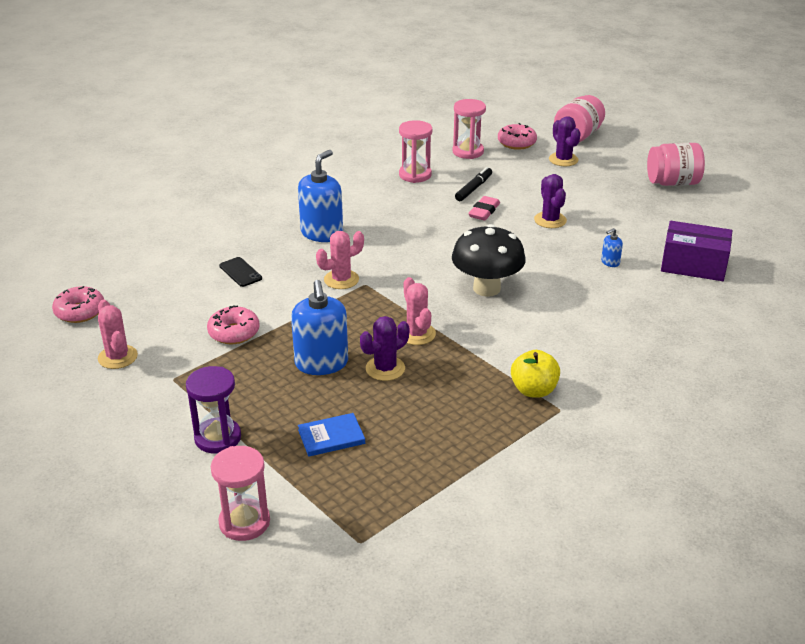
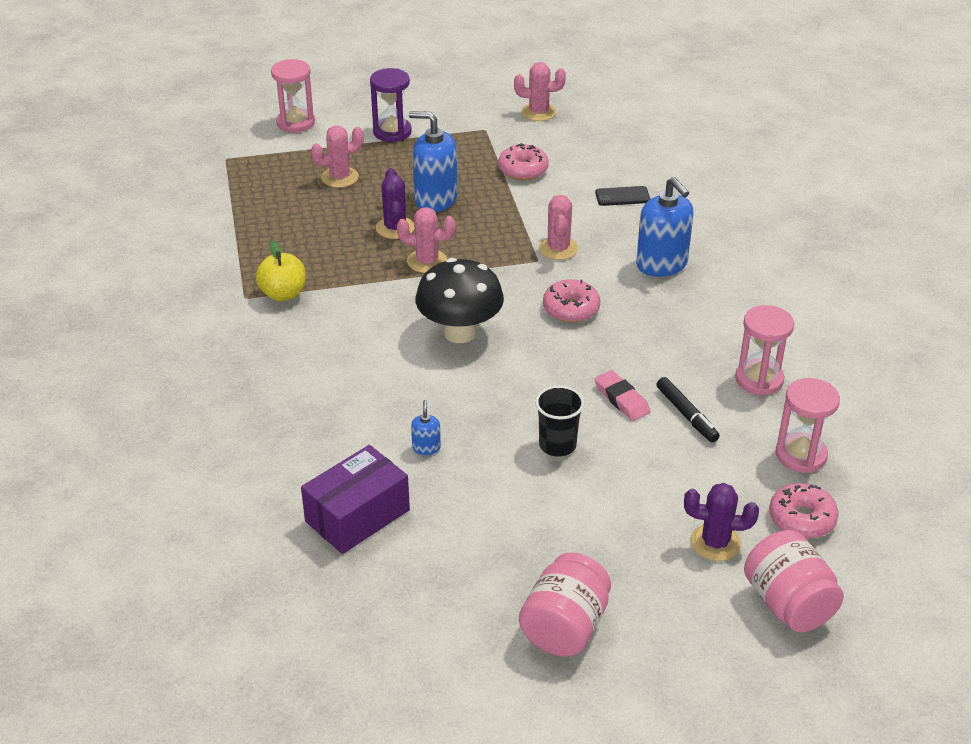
camera: 120 degrees right, 5 degrees up
pink donut [52,286,104,323] -> pink donut moved to [543,279,601,323]
blue book [298,413,365,457] -> pink cactus [311,126,364,188]
purple cactus [534,174,567,228] -> black cup [535,385,584,457]

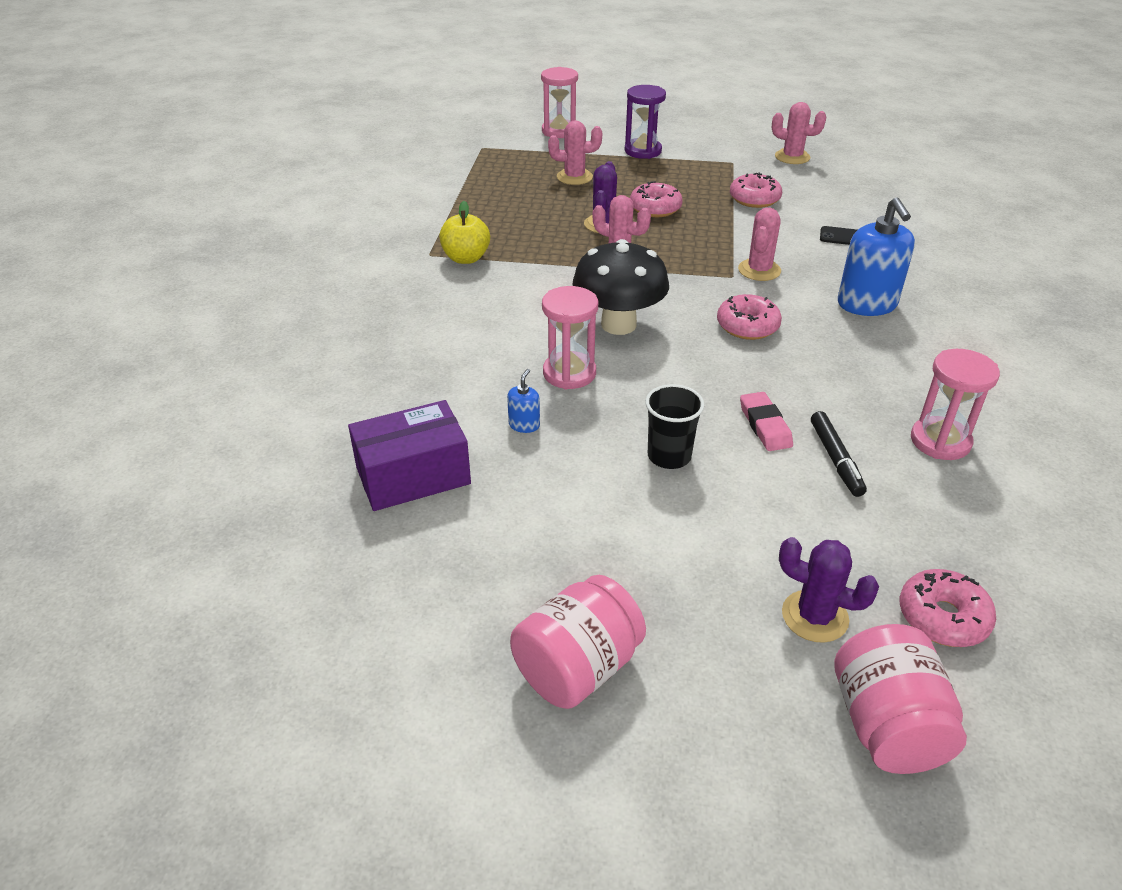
camera: 20 degrees right, 0 degrees up
blue soap dispenser [409,111,457,212] -> pink donut [630,181,683,217]
pink hourglass [776,378,840,473] -> pink hourglass moved to [542,286,598,389]

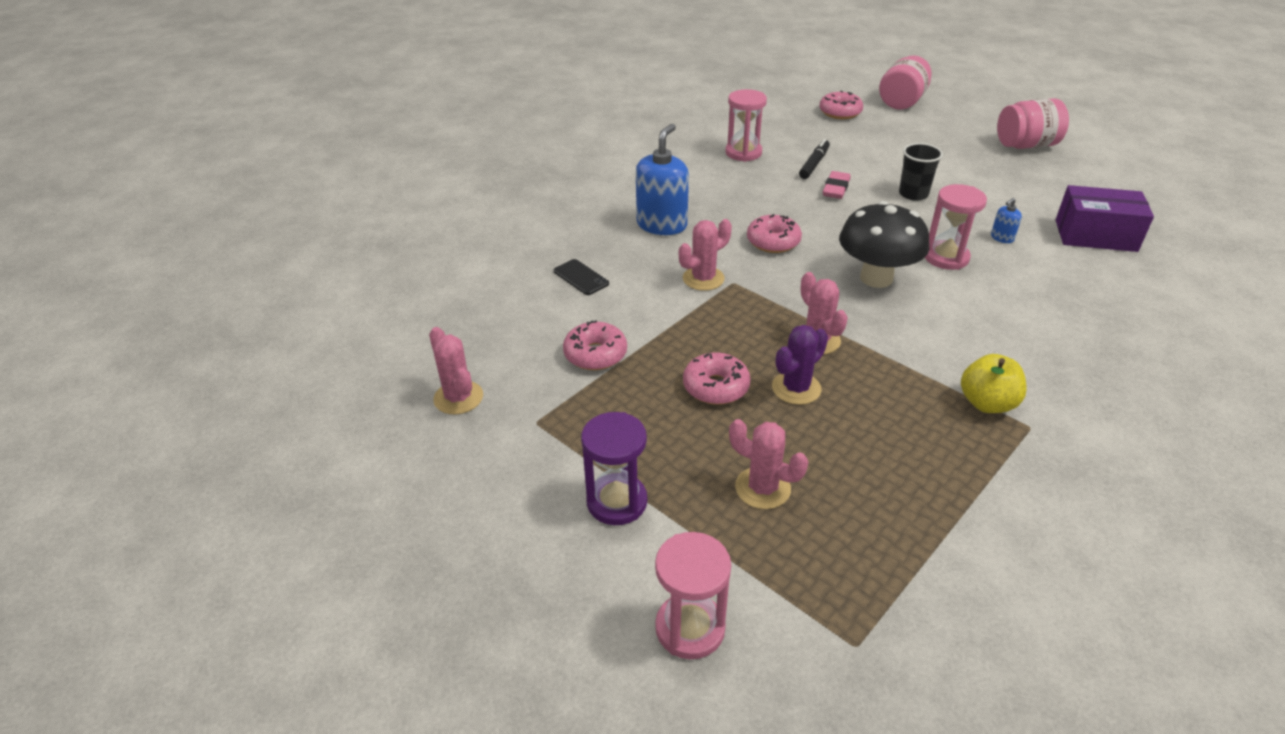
camera: 145 degrees left, 0 degrees up
purple cactus [779,537,879,643] -> none

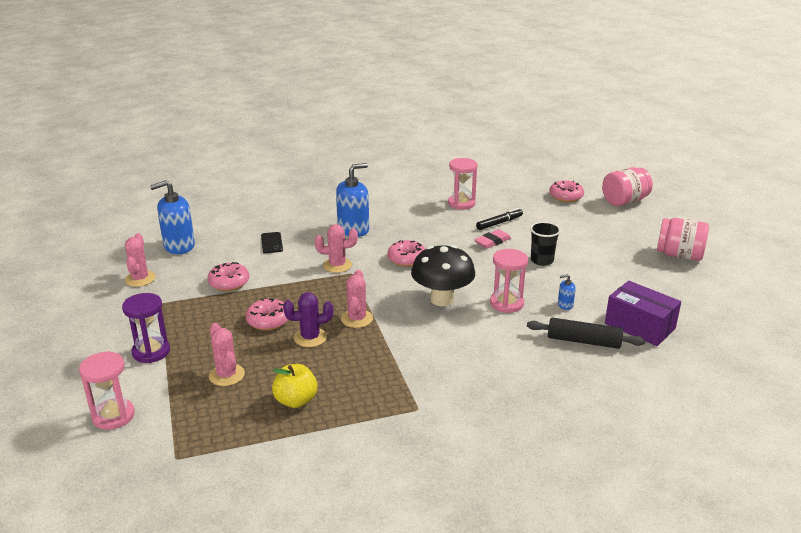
camera: 30 degrees right, 10 degrees down
yellow apple [961,354,1027,413] -> yellow apple moved to [272,364,318,408]
none -> blue soap dispenser [150,180,195,254]
none -> black rolling pin [527,318,645,349]

